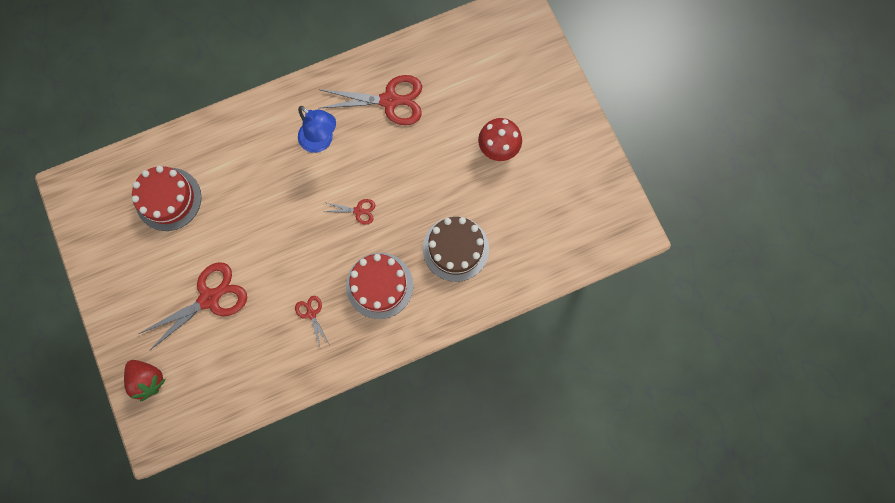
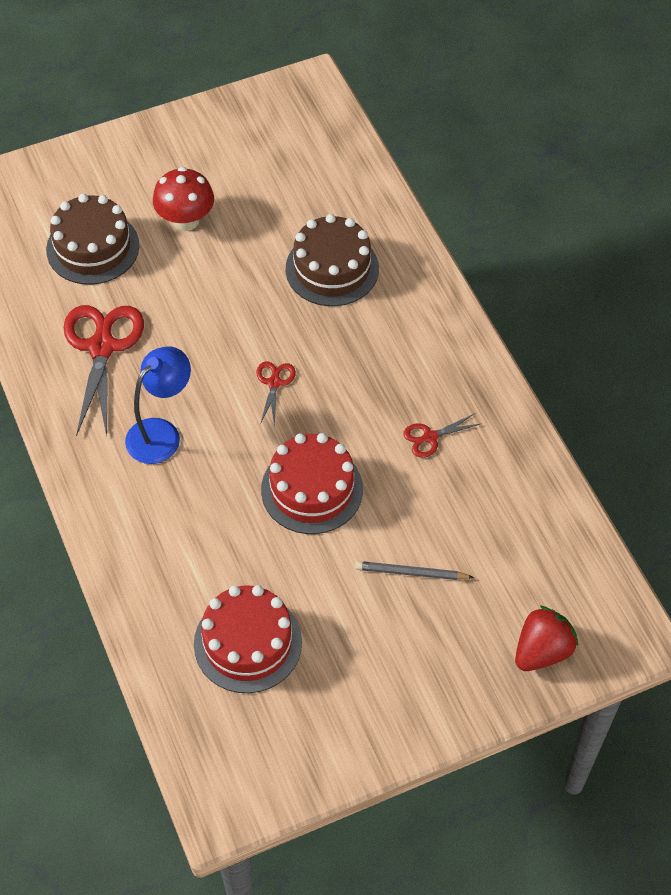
camera: 90 degrees left, 20 degrees down
red scissors [139,262,247,351] -> grey pencil [355,561,474,580]
red cake [346,253,413,319] -> red cake moved to [261,433,363,534]
none -> brown cake [46,194,139,285]

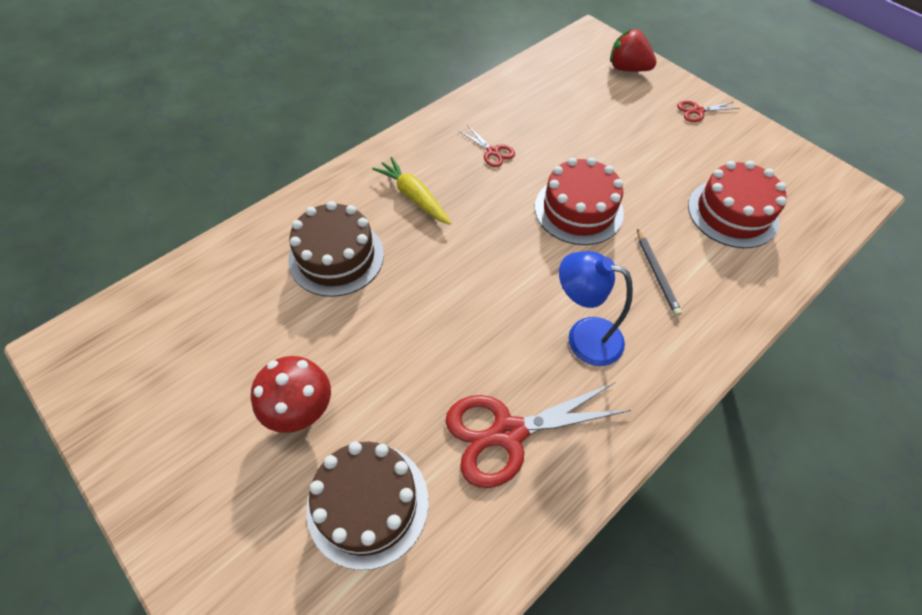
camera: 110 degrees left, 0 degrees up
red scissors [256,361,296,427] -> red scissors moved to [677,101,739,122]
grey pencil [355,561,474,580] -> grey pencil moved to [637,229,682,316]
none -> yellow carrot [372,157,451,225]

